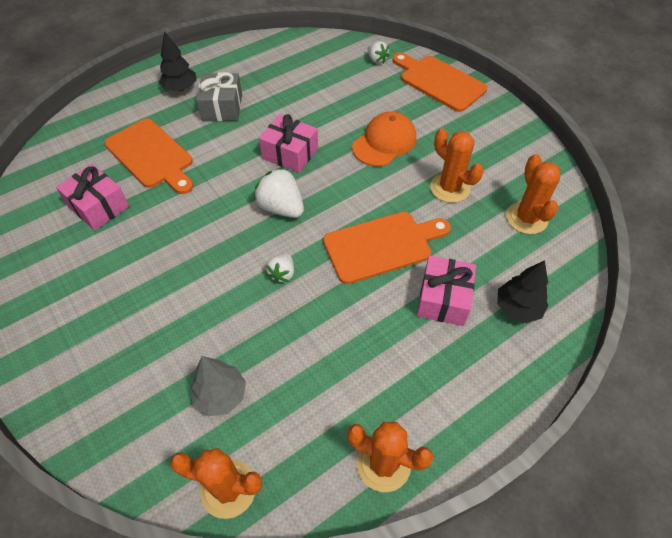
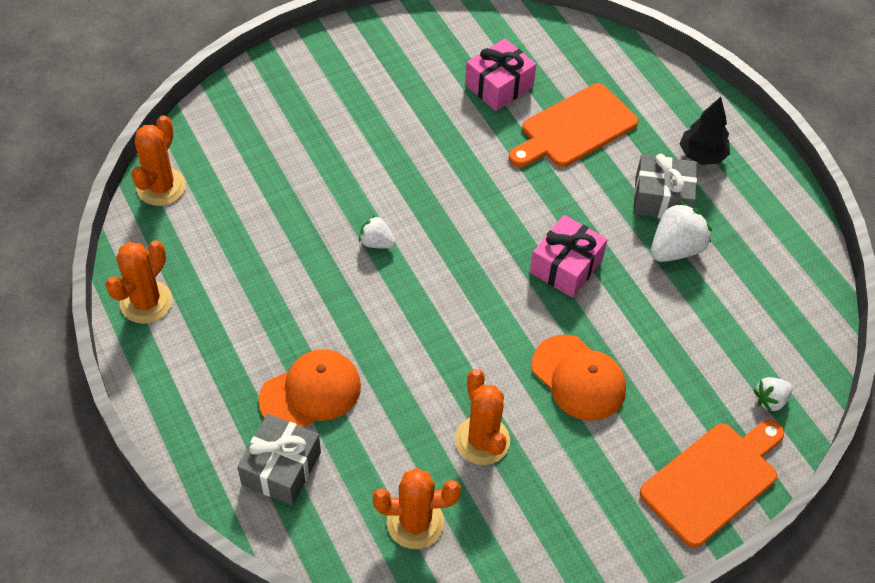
camera: 95 degrees right, 0 degrees up
grey tree [190,356,246,416] -> none
white strawberry [254,167,304,218] -> white strawberry moved to [651,201,712,262]
orange cutting board [323,212,451,284] -> none
pink gift [417,256,476,326] -> orange cap [259,349,361,428]
orange cactus [430,128,484,203] -> orange cactus turned 75 degrees counterclockwise [455,369,510,465]
black tree [497,260,548,323] -> grey gift [237,414,321,506]

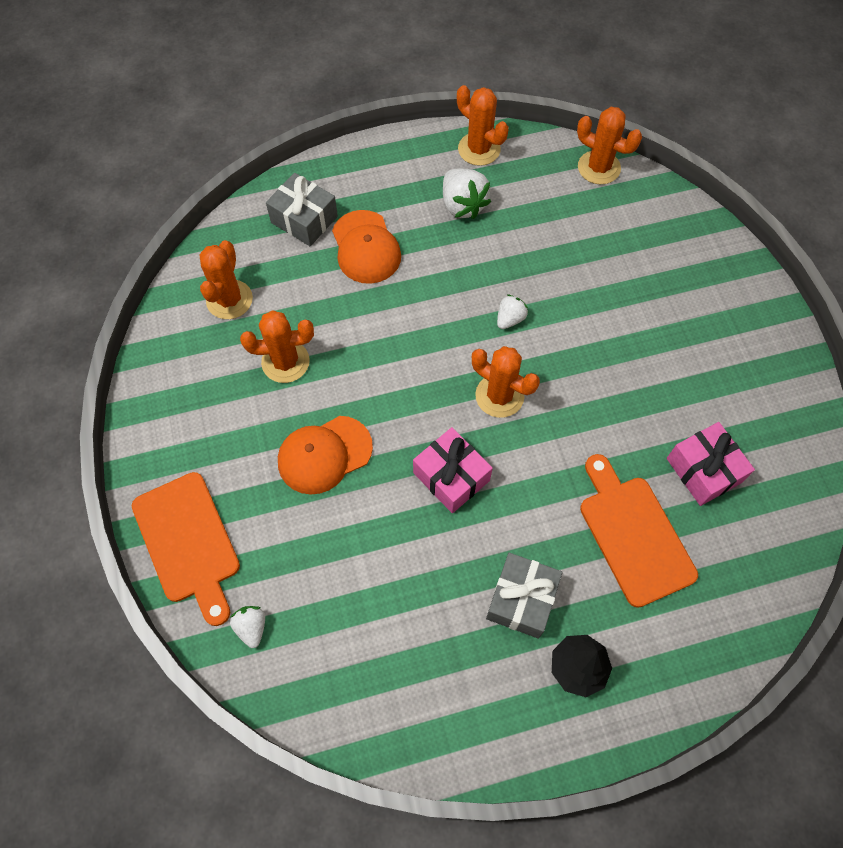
camera: 105 degrees right, 10 degrees up
white strawberry [651,201,712,262] -> white strawberry moved to [443,169,491,219]
none -> orange cactus [472,346,540,418]

